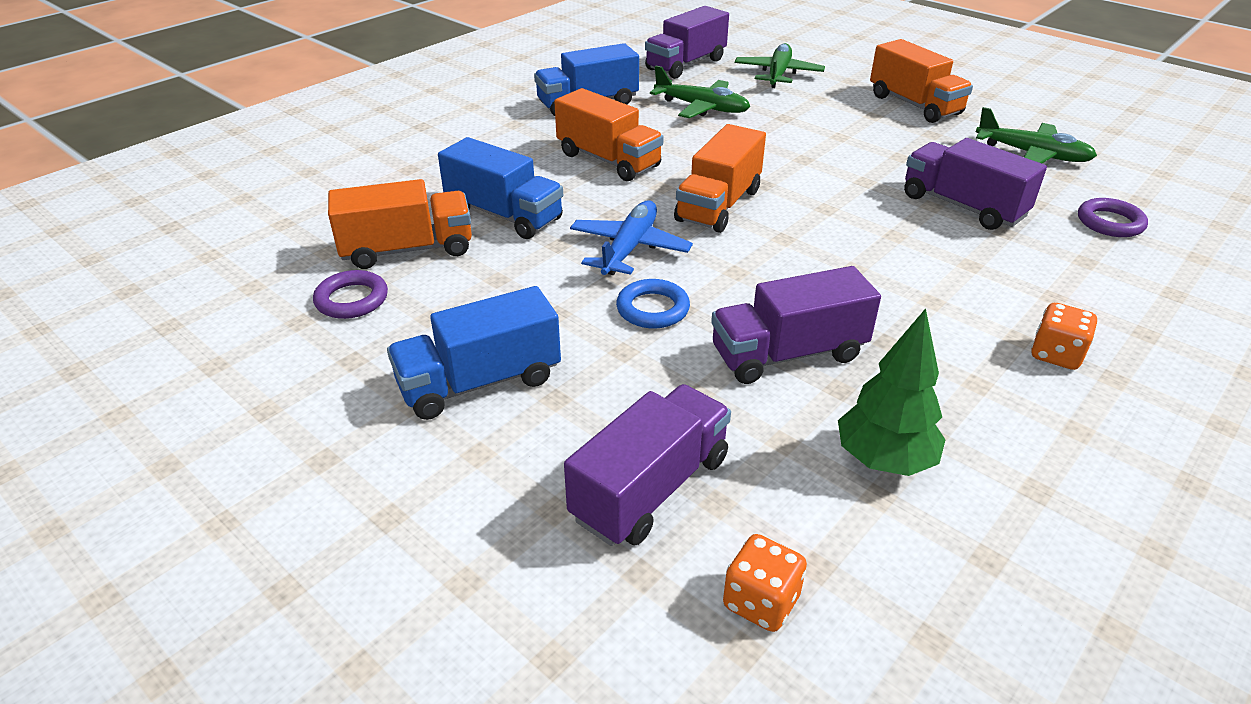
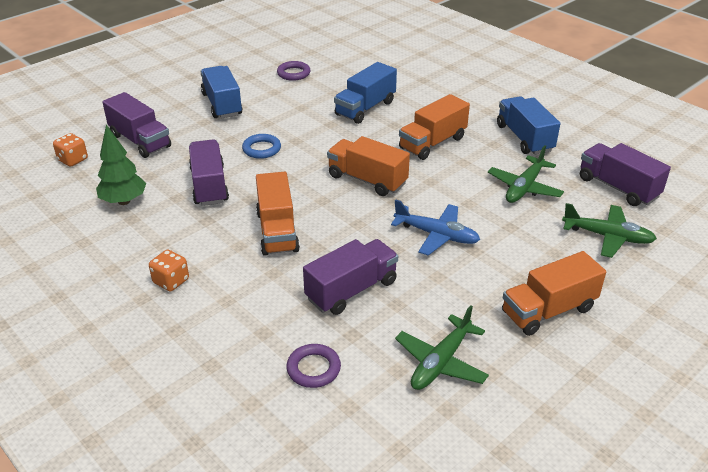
camera: 95 degrees right, 0 degrees up
orange truck [328,179,472,269] -> orange truck moved to [256,172,300,256]
blue plane [570,201,693,275] -> blue plane moved to [391,199,480,256]

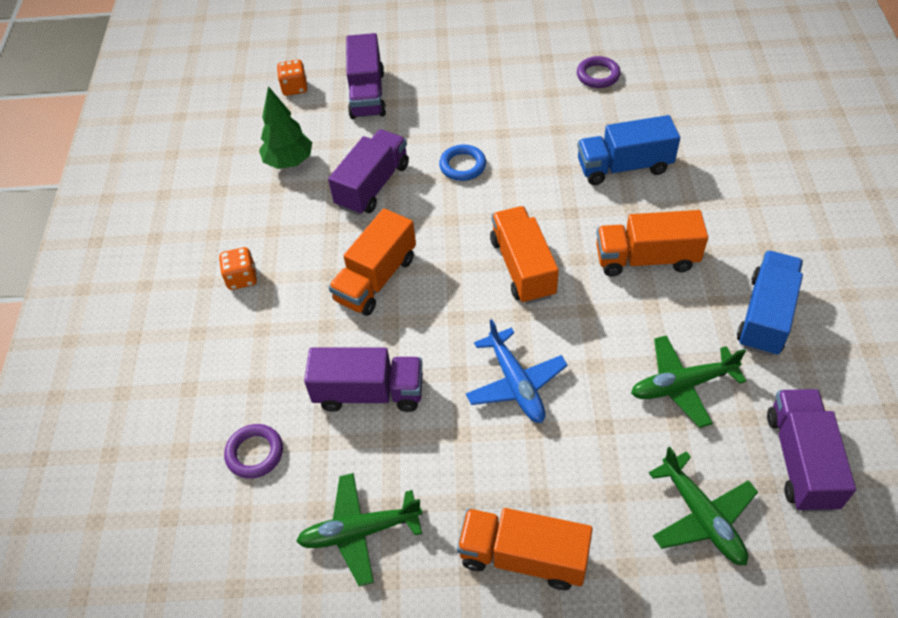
camera: 45 degrees right, 15 degrees up
blue truck [200,66,242,119] -> none

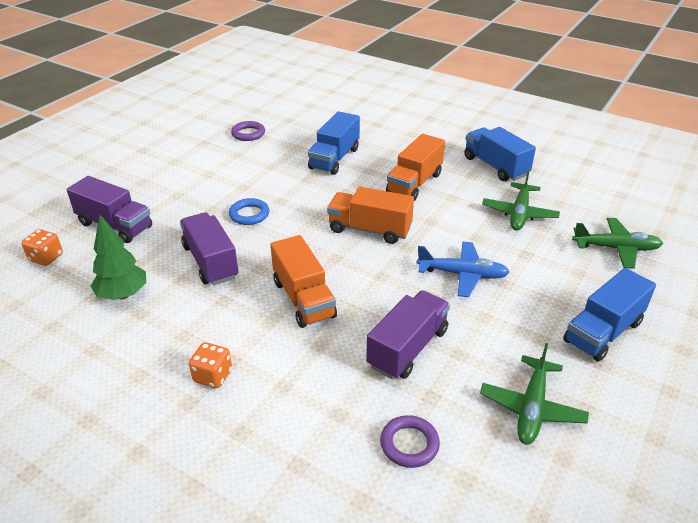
camera: 60 degrees left, 15 degrees down
orange truck [457,508,593,590] -> blue truck [563,268,656,362]
purple truck [767,389,856,512] -> none

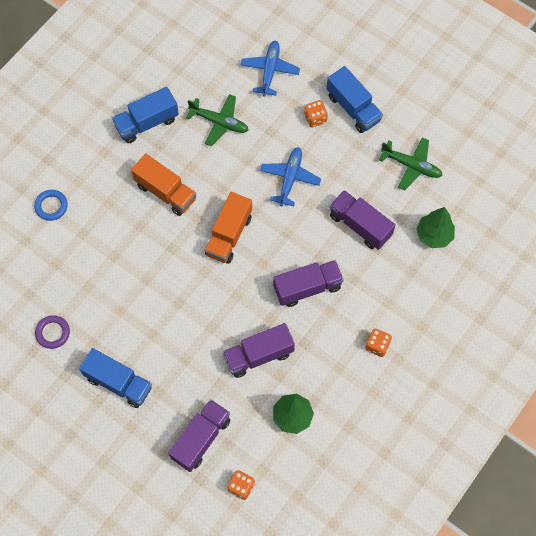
camera: 85 degrees left, 30 degrees up
blue ring [229,198,270,225] -> blue ring moved to [34,190,68,221]
orange truck [270,235,337,328] -> purple truck [273,260,344,307]
blue truck [308,111,360,175] -> blue truck moved to [79,348,152,408]
purple ring [380,415,440,468] -> green tree [416,207,455,248]
green plane [572,218,663,269] -> blue plane [241,41,300,97]
none -> orange dice [304,100,328,128]

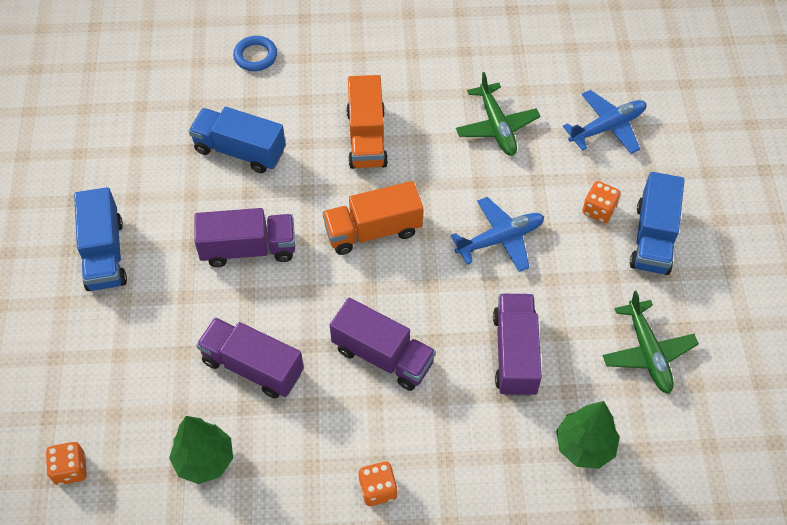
camera: 50 degrees right, 10 degrees down
purple ring [35,315,70,349] -> none
blue truck [112,87,179,143] -> blue truck moved to [189,107,286,173]
purple truck [168,399,230,472] -> purple truck moved to [194,208,295,267]

